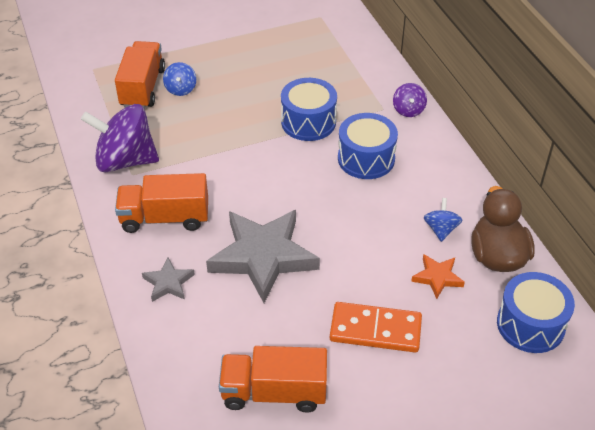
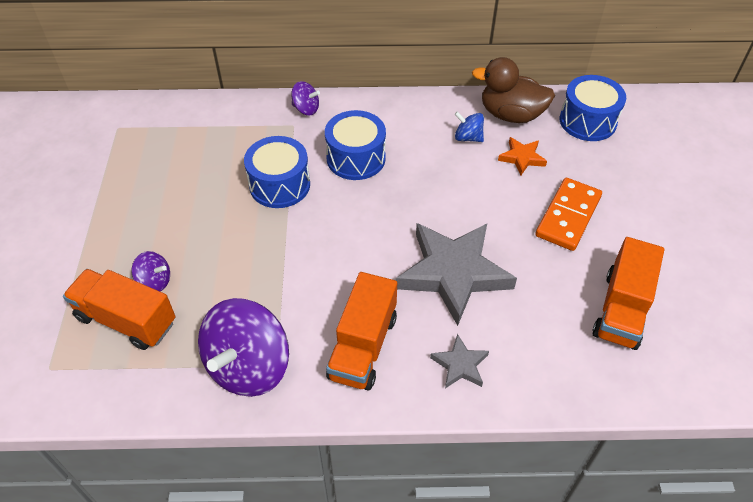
camera: 70 degrees left, 5 degrees up
blue spinning top [163,62,196,96] -> purple spinning top [132,251,170,291]

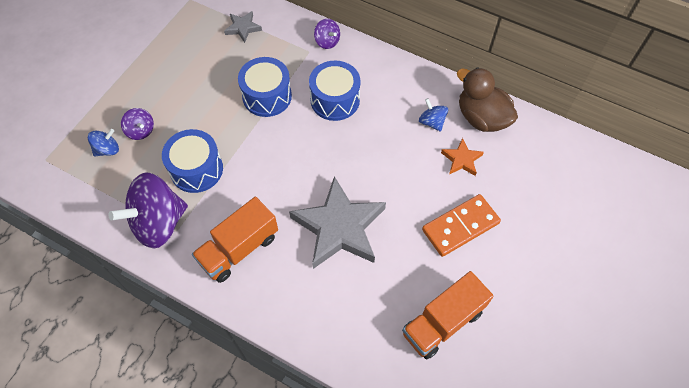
camera: 30 degrees right, 10 degrees up
orange truck [63,269,176,350] -> blue spinning top [88,129,119,157]
grey star [430,334,489,388] -> grey star moved to [224,11,262,43]
blue drum [559,75,626,141] -> blue drum moved to [162,129,223,193]

